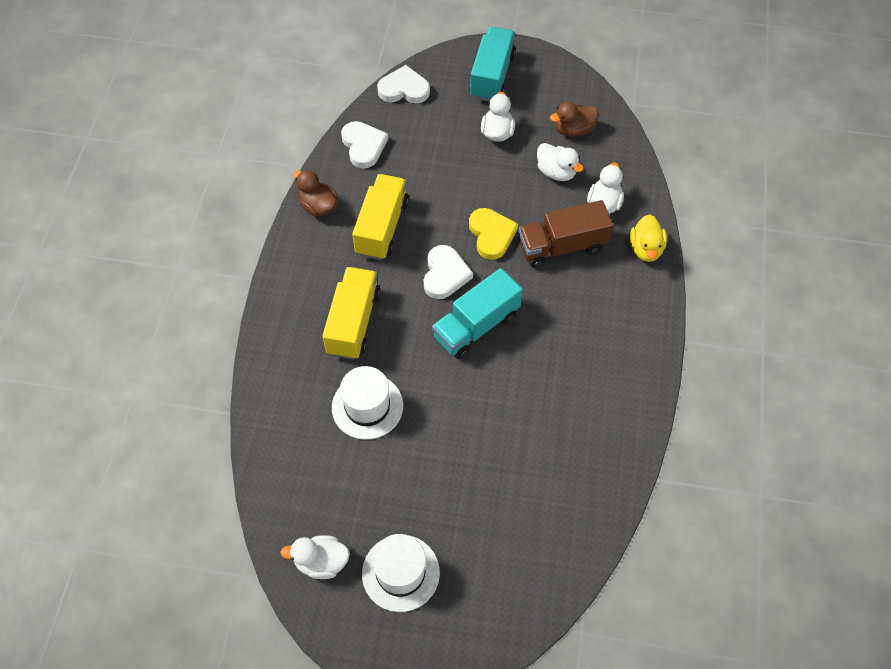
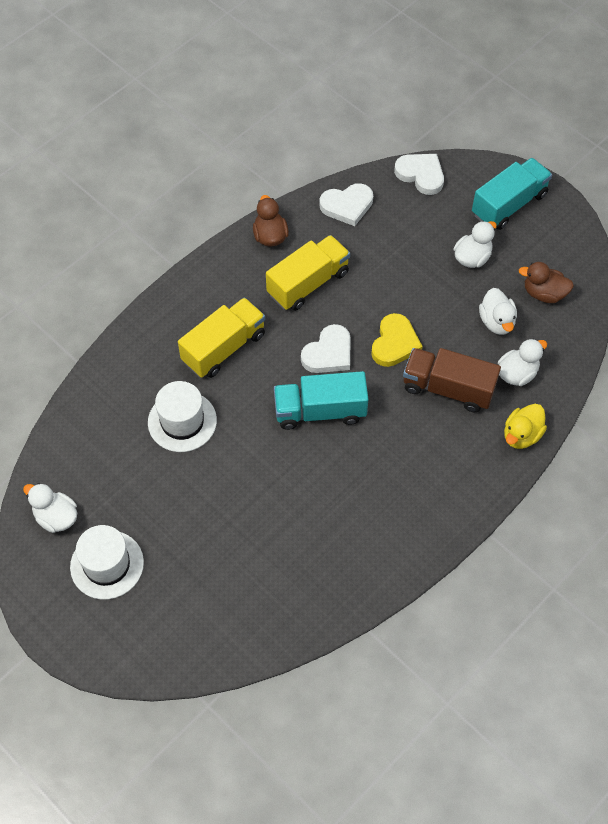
camera: 35 degrees right, 0 degrees up
white heart [341,121,388,168] -> white heart turned 60 degrees clockwise [319,183,373,226]

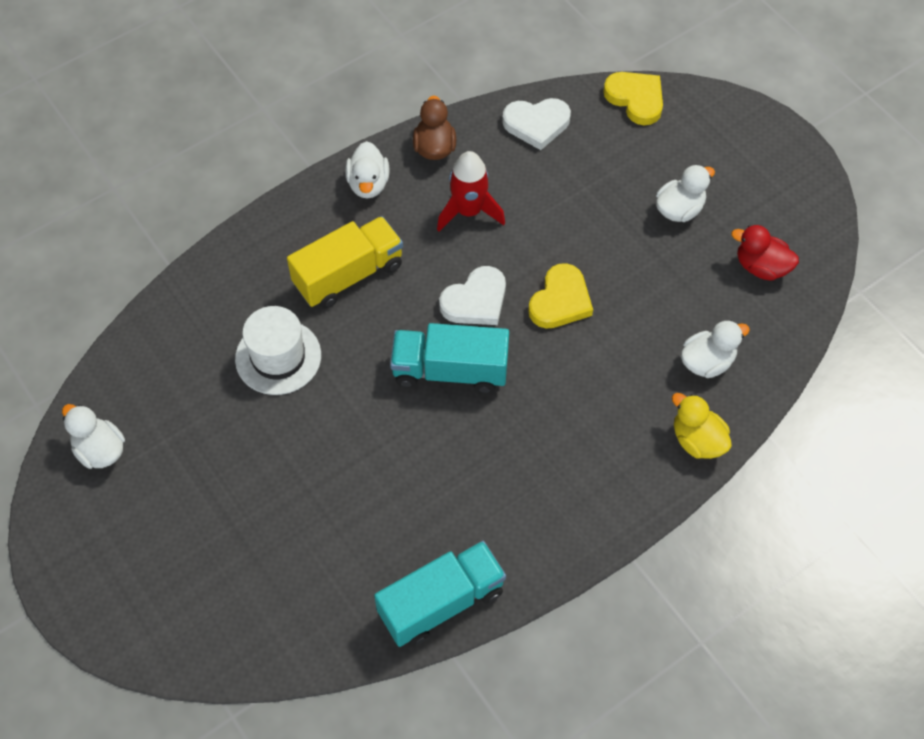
camera: 10 degrees right, 0 degrees up
white hat [70,525,144,599] -> none
yellow truck [266,235,350,311] -> red rocket [437,151,505,231]
white heart [394,154,444,195] -> yellow heart [603,72,663,125]
brown truck [403,348,501,412] -> none
turquoise truck [472,158,552,230] -> turquoise truck moved to [374,541,506,647]
white duck [479,288,517,335] -> white duck moved to [345,141,390,199]
yellow duck [504,404,547,449] -> yellow duck turned 90 degrees clockwise [672,393,732,459]
brown duck [519,262,574,303] -> red duck [731,225,799,281]

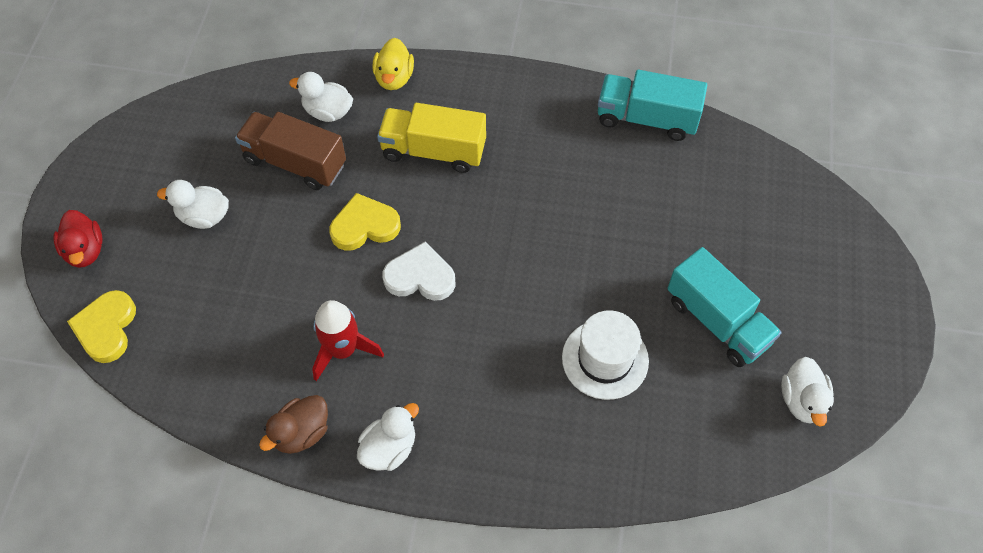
camera: 135 degrees left, 0 degrees up
yellow truck [287,216,403,309] -> yellow truck moved to [377,103,486,173]
turquoise truck [390,323,509,393] -> turquoise truck moved to [667,247,782,367]
white heart [502,98,571,150] -> none
red duck [731,225,799,281] -> red duck moved to [53,210,103,268]
none -> brown truck [235,112,346,190]

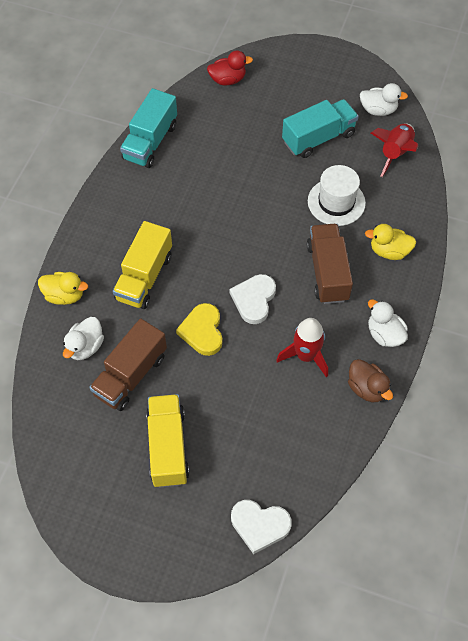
camera: 80 degrees left, 0 degrees up
red duck [53,210,103,268] -> red duck moved to [207,51,253,86]
yellow heart [67,290,136,363] -> white heart [231,500,292,554]
white duck [157,180,229,229] -> yellow truck [146,394,189,487]
none -> brown truck [307,224,353,304]
none -> yellow duck [365,224,416,260]
none -> red rocket [371,124,418,177]

